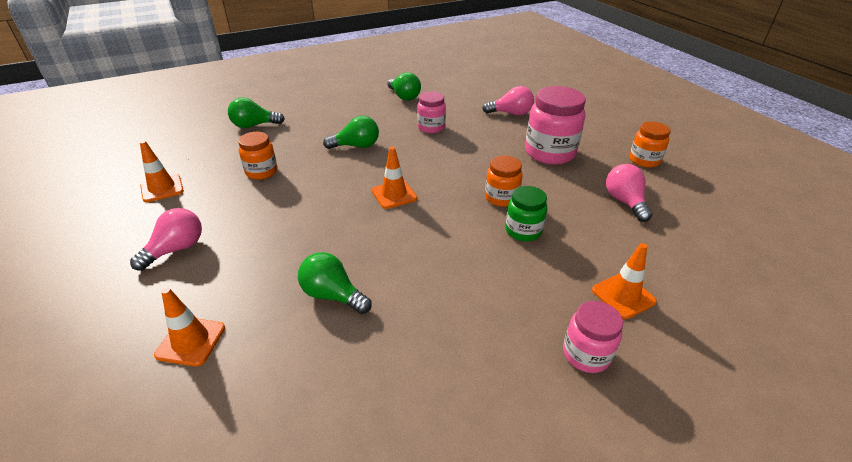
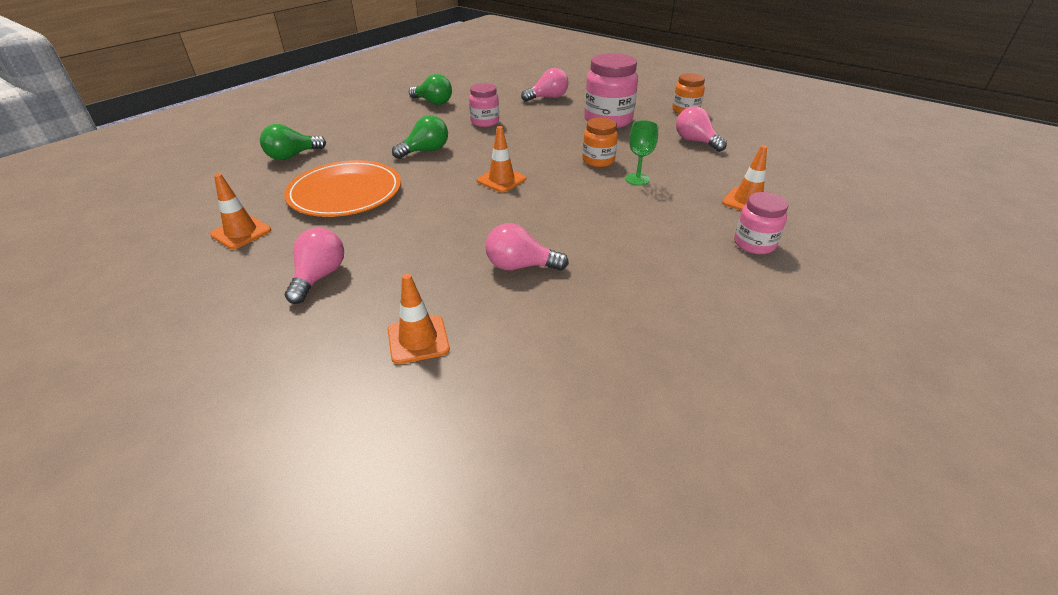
camera: 25 degrees left, 0 degrees up
orange jar [238,132,277,180] -> orange plate [284,160,401,217]
green light bulb [298,252,372,314] -> pink light bulb [485,223,569,271]
green jar [506,186,547,241] -> green goblet [625,120,658,185]

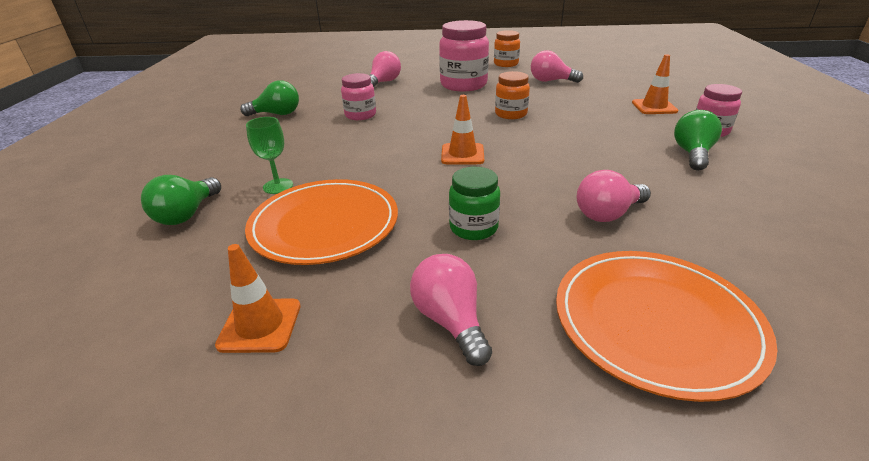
camera: 35 degrees left, 5 degrees down
orange traffic cone [388,274,450,364] -> orange plate [556,251,777,402]
green light bulb [392,115,448,159] -> green light bulb moved to [674,110,722,170]
green goblet [625,120,658,185] -> green goblet moved to [246,117,293,194]
none -> green jar [449,167,500,240]

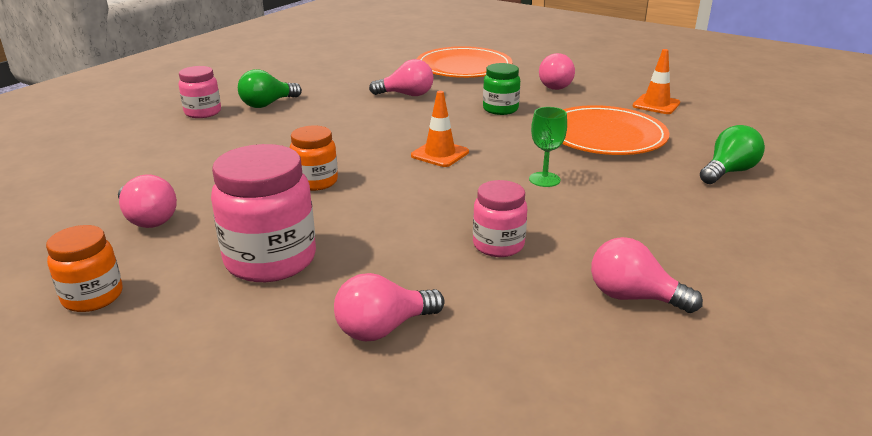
camera: 150 degrees left, 5 degrees down
green light bulb [240,80,299,116] -> pink light bulb [591,237,703,313]
green goblet [246,117,293,194] -> green goblet moved to [529,107,567,187]
orange traffic cone [632,54,678,114] -> none

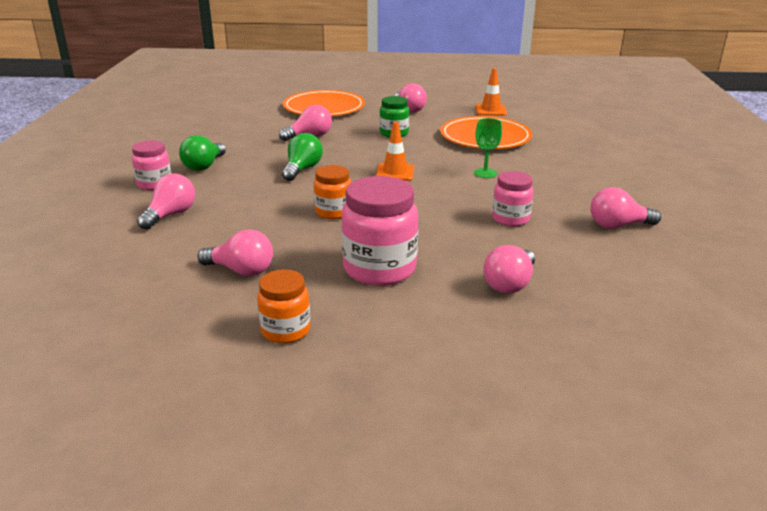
camera: 30 degrees left, 0 degrees up
green light bulb [700,125,765,184] -> green light bulb moved to [282,133,323,181]
none -> pink light bulb [137,174,195,230]

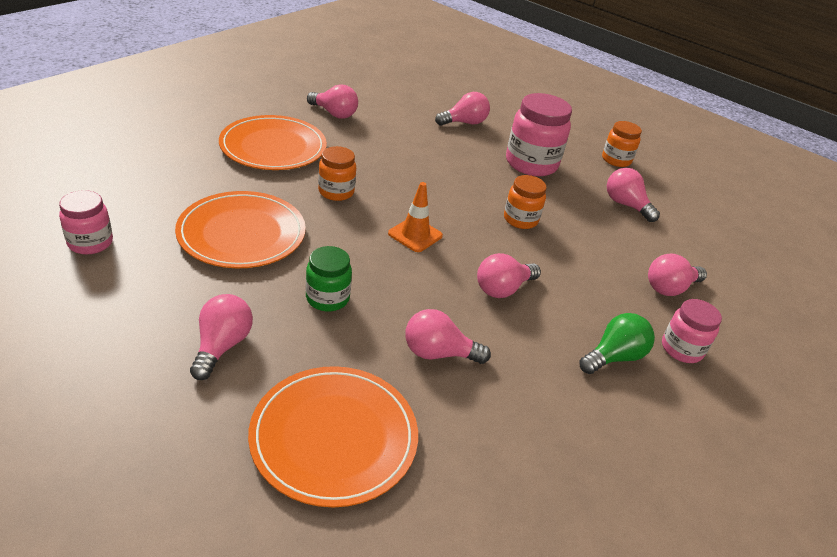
camera: 150 degrees left, 10 degrees up
green light bulb [282,133,323,181] -> pink light bulb [477,253,541,298]
green goblet [474,118,502,178] -> orange jar [318,146,356,201]
orange traffic cone [475,68,507,116] -> none
pink jar [492,171,534,226] -> pink jar moved to [59,190,113,254]
none -> orange plate [219,115,327,170]

